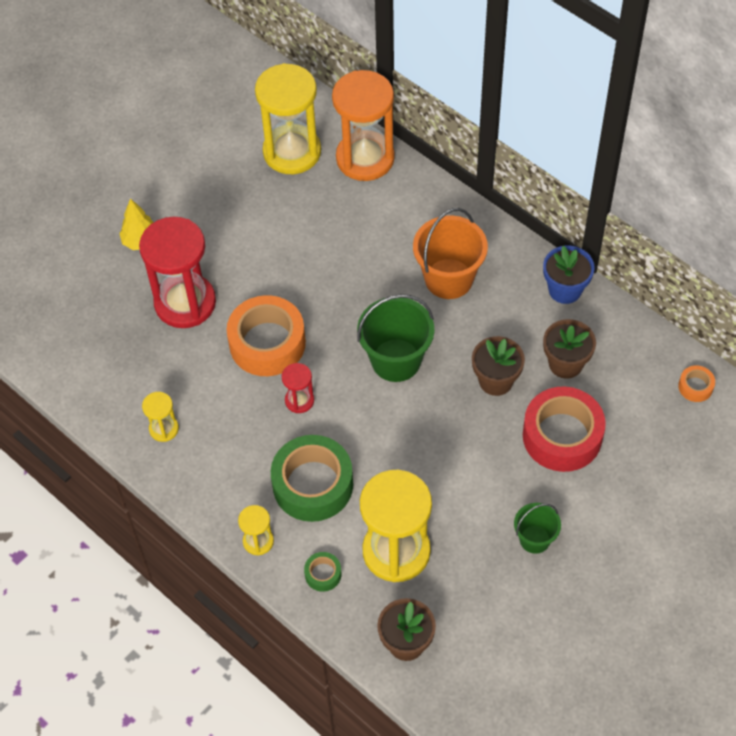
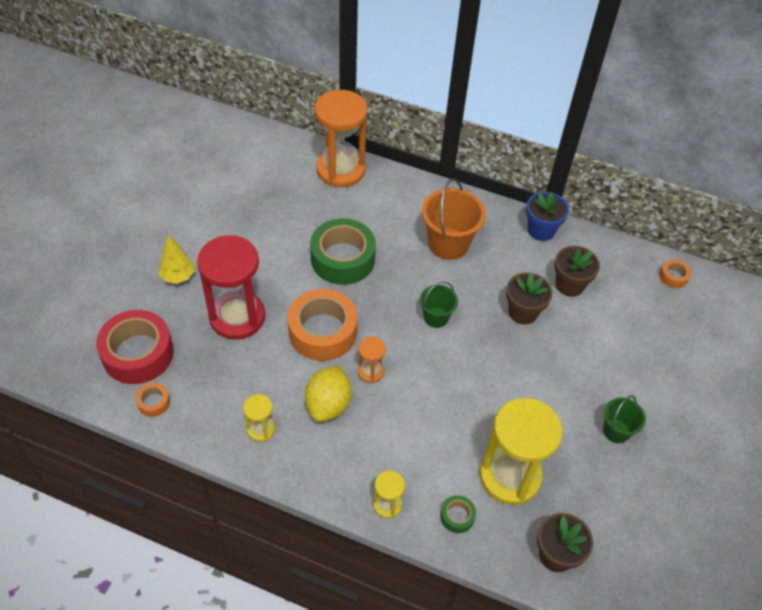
camera: 25 degrees left, 5 degrees down
yellow hourglass [255,63,321,174] -> none
green tape [271,435,353,522] -> green tape moved to [310,219,376,285]
red hourglass [281,363,314,413] -> orange hourglass [358,337,386,383]
green bucket [357,294,434,382] -> green bucket [420,281,458,328], size x0.58
red tape [523,386,606,472] -> red tape moved to [96,310,174,384]
none -> orange tape [135,383,170,417]
none -> yellow lemon [305,365,352,422]

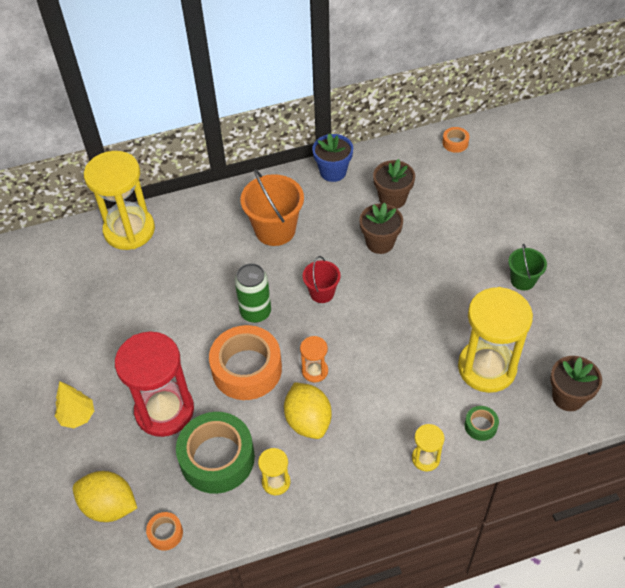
camera: 35 degrees left, 0 degrees up
red tape [96,310,174,384] -> yellow lemon [73,471,137,522]
green tape [310,219,376,285] -> green tape moved to [176,412,255,494]
orange hourglass [315,90,367,187] -> yellow hourglass [84,151,155,250]
green bucket [420,281,458,328] -> red bucket [303,256,341,303]
none -> green can [235,263,271,323]

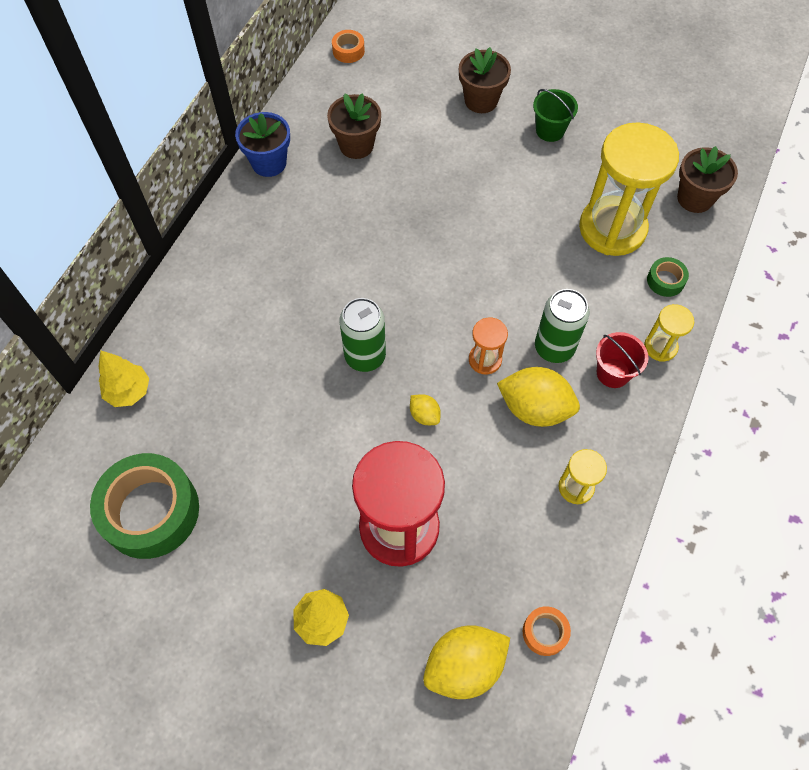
camera: 50 degrees left, 10 degrees up
yellow hourglass [84,151,155,250] -> yellow tree [99,350,149,407]
green tape [176,412,255,494] -> green tape moved to [90,453,199,559]
orange tape [209,325,282,400] -> yellow lemon [410,394,441,425]
orange bucket [240,169,304,246] -> none
red bucket [303,256,341,303] -> red bucket moved to [596,332,649,388]
brown flower pot [360,203,403,254] -> brown flower pot moved to [459,47,511,113]
none -> green can [535,289,589,363]

